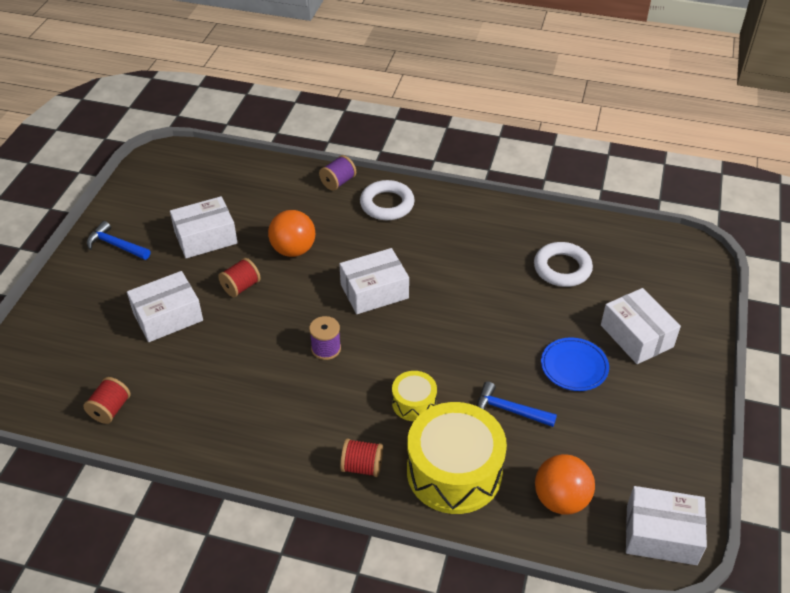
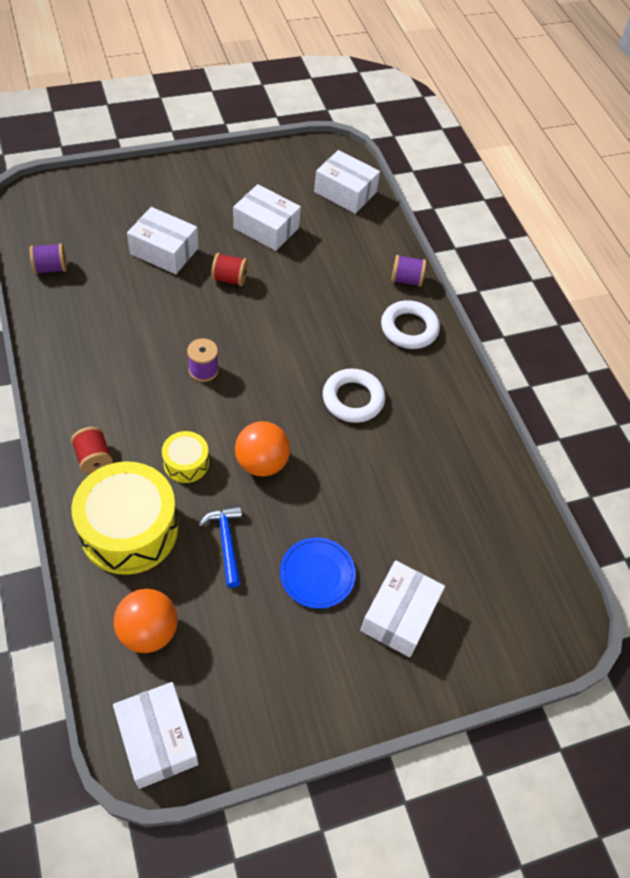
camera: 50 degrees right, 10 degrees up
red spool [83,377,130,424] -> purple spool [30,243,67,274]
blue hammer [87,221,150,260] -> none
orange ball [268,210,315,257] -> orange ball moved to [235,421,290,477]
white box [339,248,409,314] -> white box moved to [314,150,380,214]
white ring [534,242,593,287] -> white ring moved to [323,369,385,423]

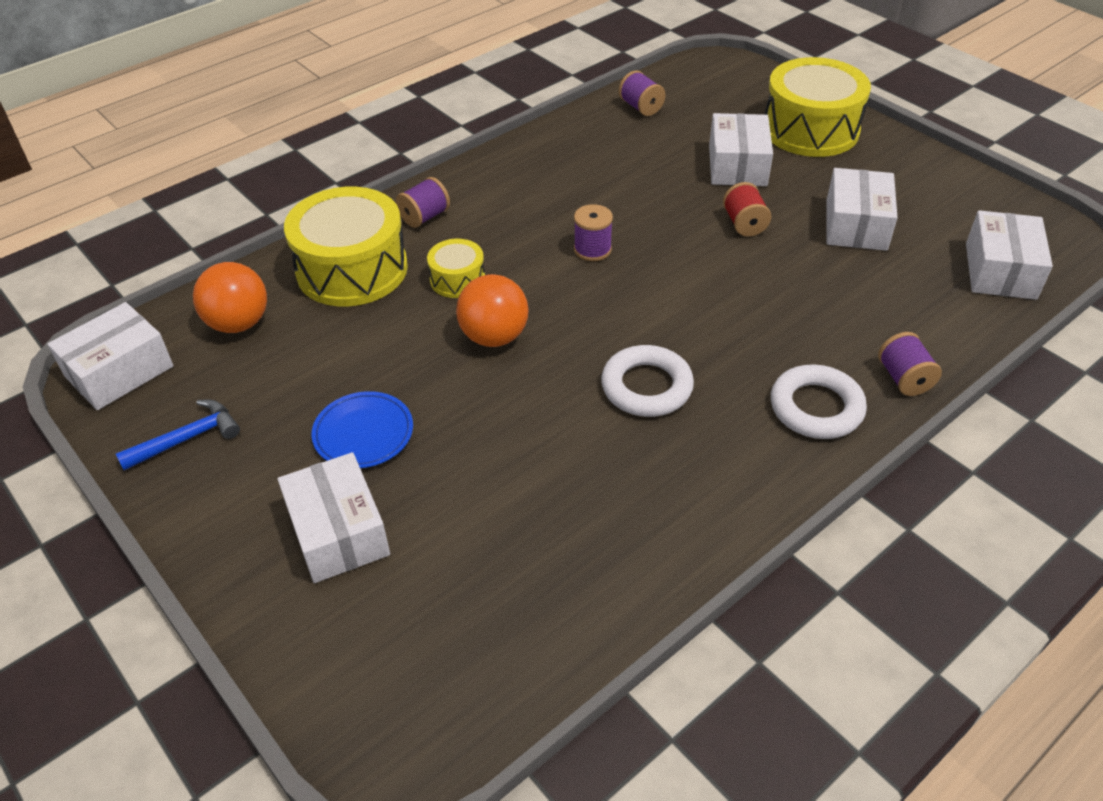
camera: 75 degrees right, 10 degrees down
red spool [71,427,113,474] -> purple spool [396,177,450,228]
blue hammer [198,505,242,588] -> blue hammer moved to [116,400,240,470]
white box [360,560,445,657] -> white box turned 60 degrees clockwise [278,452,390,583]
none -> yellow drum [764,57,871,157]

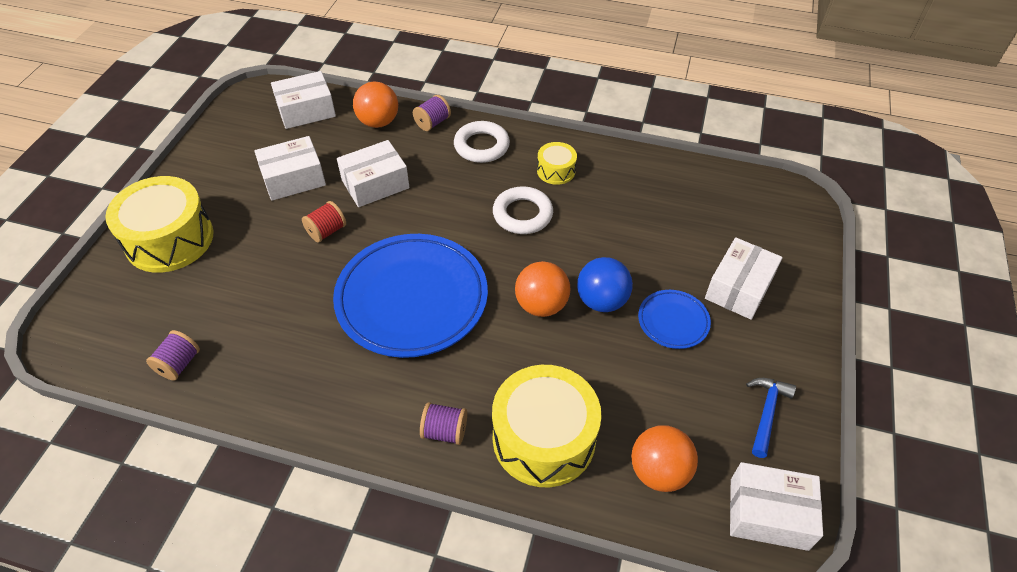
camera: 125 degrees left, 5 degrees up
blue hammer [116,400,240,470] -> blue hammer turned 90 degrees clockwise [746,378,796,458]
yellow drum [427,239,485,298] -> yellow drum moved to [537,142,577,185]
purple spool [574,204,613,261] -> blue plate [333,234,488,358]
white box [709,113,773,186] -> white box moved to [337,140,410,207]
none -> orange ball [353,82,398,128]
none -> blue ball [577,257,633,312]

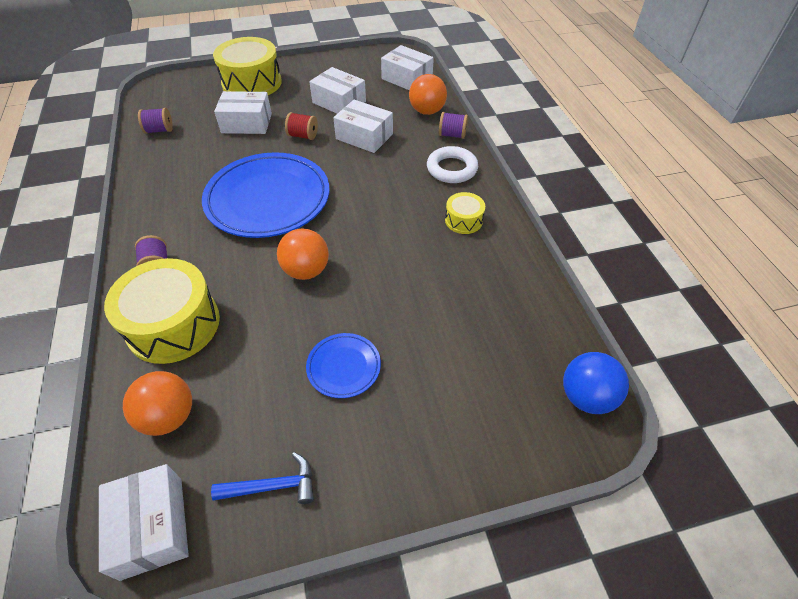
camera: 60 degrees right, 0 degrees up
white ring [493,187,553,234] -> none
blue ball [577,257,633,312] -> blue ball moved to [563,352,629,414]
white box [705,237,782,320] -> white box moved to [214,91,272,134]

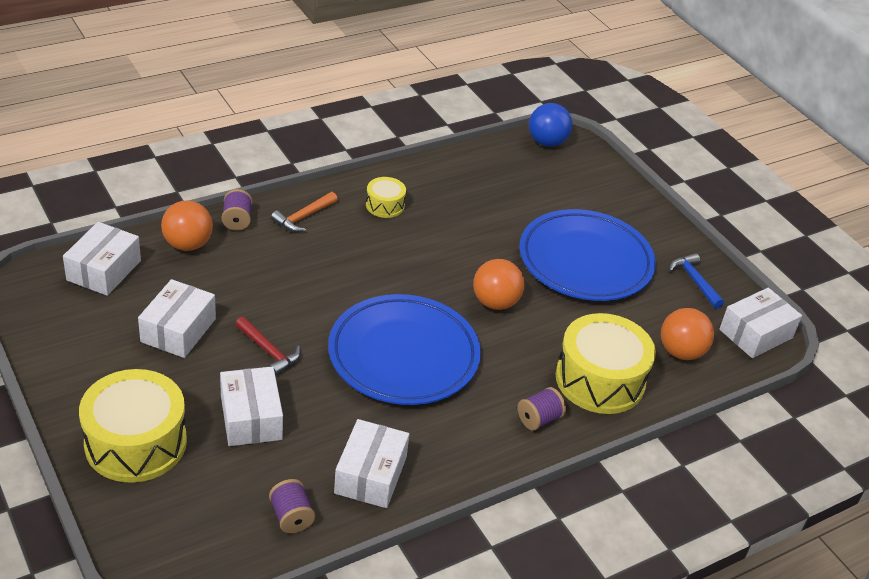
camera: 110 degrees left, 10 degrees down
red spool [285,112,318,140] -> red hammer [235,317,301,376]
blue plate [306,333,381,398] -> blue plate [520,209,656,301], size x2.17
white box [333,100,393,153] -> white box moved to [334,419,410,508]
white ring [427,146,478,183] -> orange hammer [271,192,338,232]

